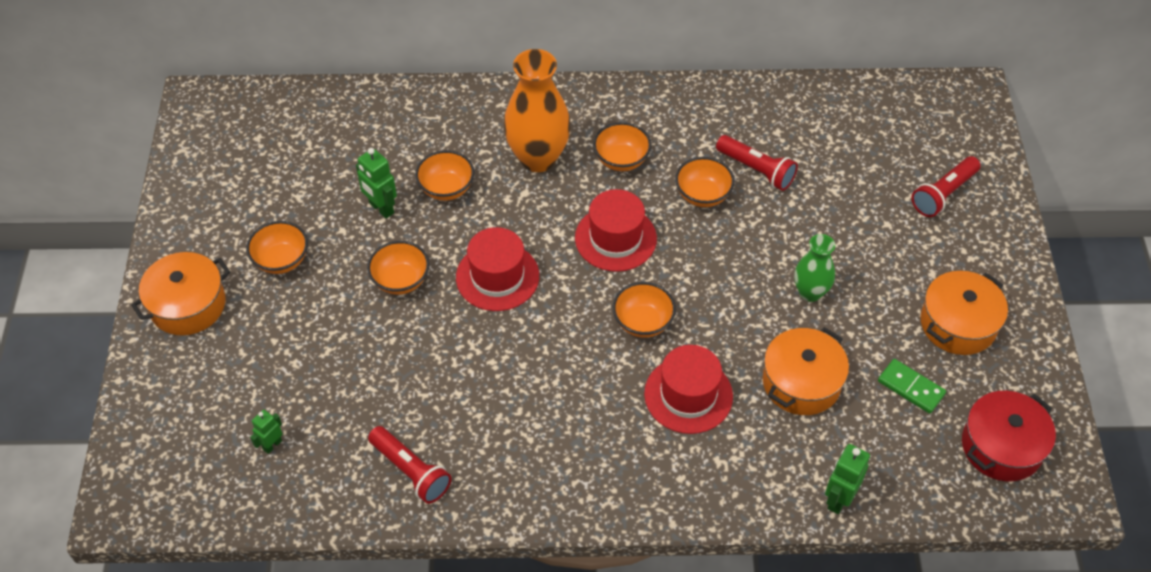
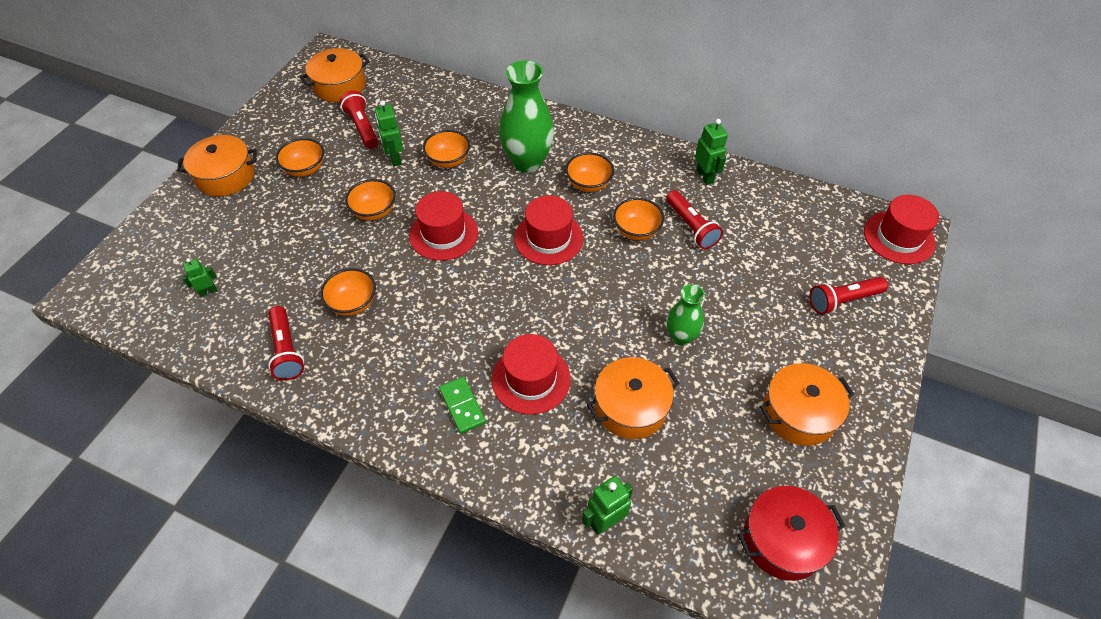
camera: 25 degrees right, 0 degrees up
orange vase [504,49,571,172] -> green vase [499,60,554,173]
orange bowl [613,282,676,338] -> orange bowl moved to [320,268,376,316]
green domino [878,359,946,414] -> green domino moved to [439,377,486,434]
none -> orange pot [300,48,369,102]
none -> red flashlight [340,91,378,148]
none -> green robot [695,119,728,185]
none -> red hat [864,195,939,264]

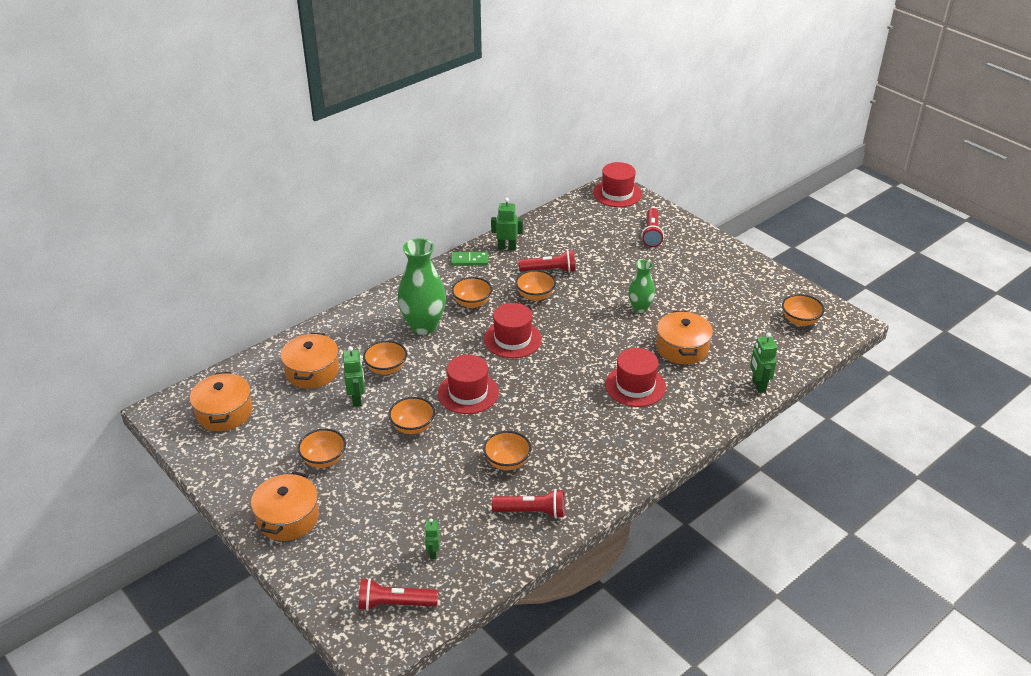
camera: 65 degrees left, 15 degrees down
red flashlight [340,91,378,148] -> red flashlight moved to [359,578,438,611]
green robot [375,100,403,166] -> green robot turned 105 degrees counterclockwise [343,346,365,407]
green domino [439,377,486,434] -> green domino moved to [451,252,488,266]
red pot [738,486,845,581] -> orange bowl [782,294,824,326]
orange pot [760,363,854,446] -> orange pot moved to [281,333,339,388]

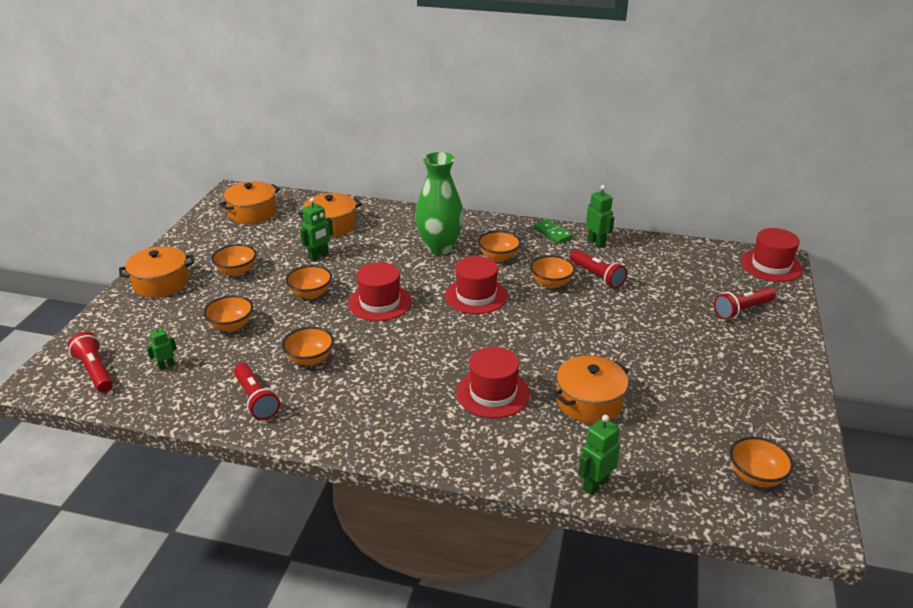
camera: 55 degrees right, 5 degrees down
orange bowl [363,340,407,375] -> orange bowl moved to [203,295,253,332]
green vase [628,260,655,313] -> none

